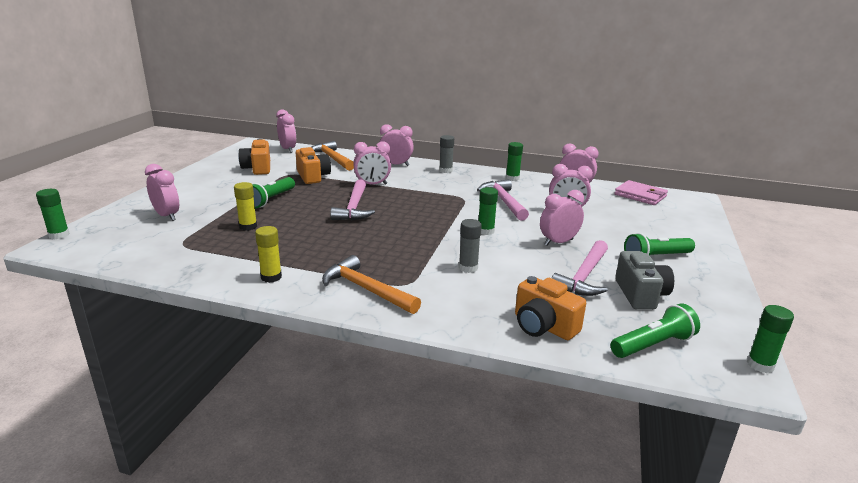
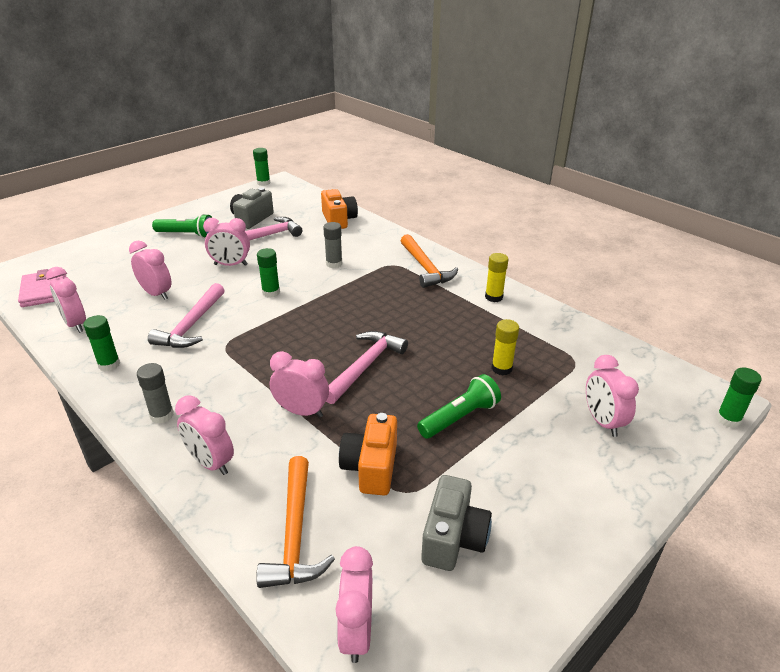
camera: 150 degrees left, 10 degrees up
orange camera [238,139,270,175] -> grey camera [421,475,492,571]
green flashlight [610,303,700,358] -> none

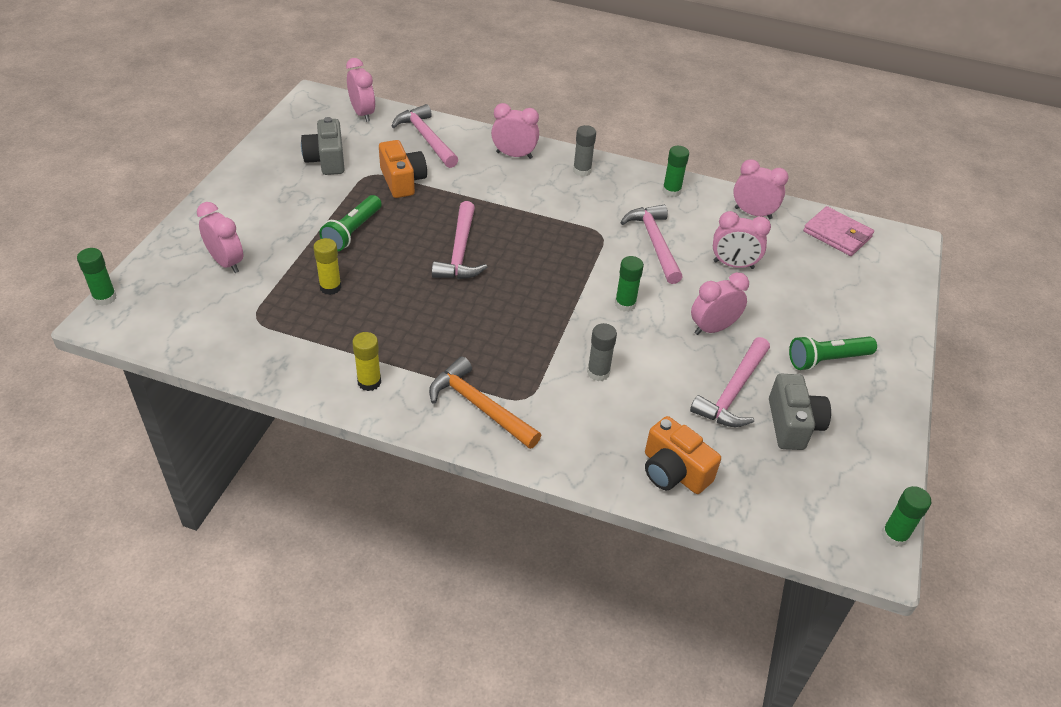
camera: 150 degrees right, 10 degrees up
orange hammer [256,456,335,588] -> pink hammer [391,104,458,168]
pink clock [270,351,329,418] -> none

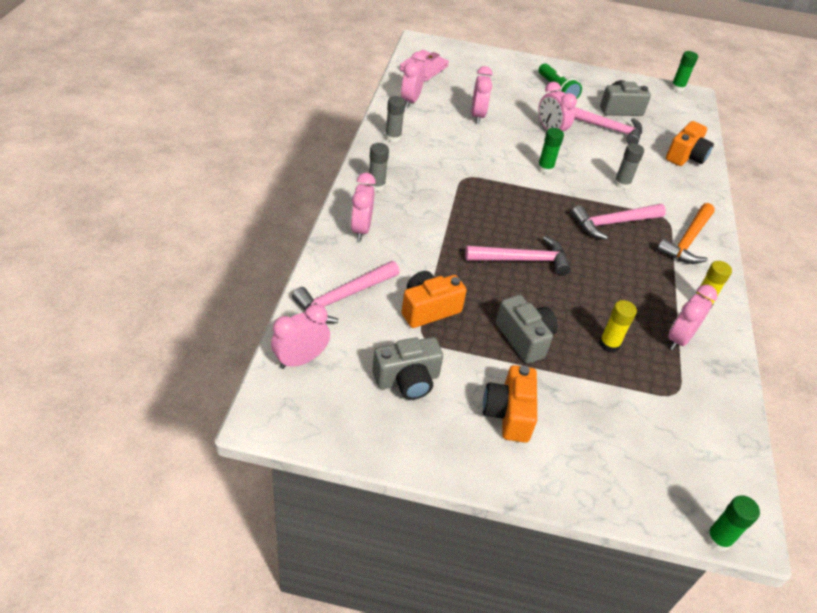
camera: 100 degrees left, 0 degrees up
pink clock [197,202,243,273] -> pink clock moved to [668,285,717,350]
green flashlight [319,195,382,251] -> grey camera [496,295,558,364]
pink hammer [620,205,682,284] -> pink hammer moved to [571,204,666,240]
green glue stick [662,146,689,197] -> grey glue stick [385,96,405,142]
none -> orange camera [483,365,537,443]

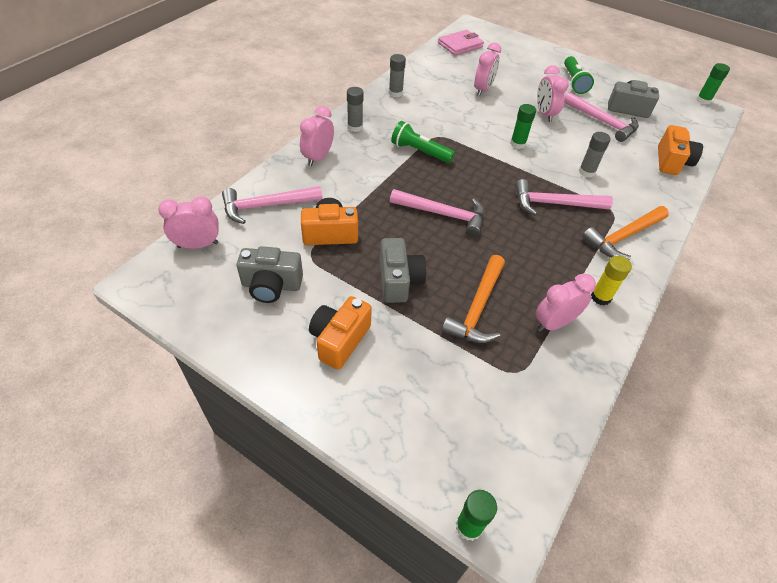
camera: 25 degrees right, 5 degrees up
pink clock [401,52,426,108] -> none
yellow glue stick [599,300,637,352] -> orange hammer [442,255,505,343]
orange camera [666,121,714,166] -> orange camera turned 45 degrees counterclockwise [658,125,703,175]
none -> green flashlight [391,121,455,163]

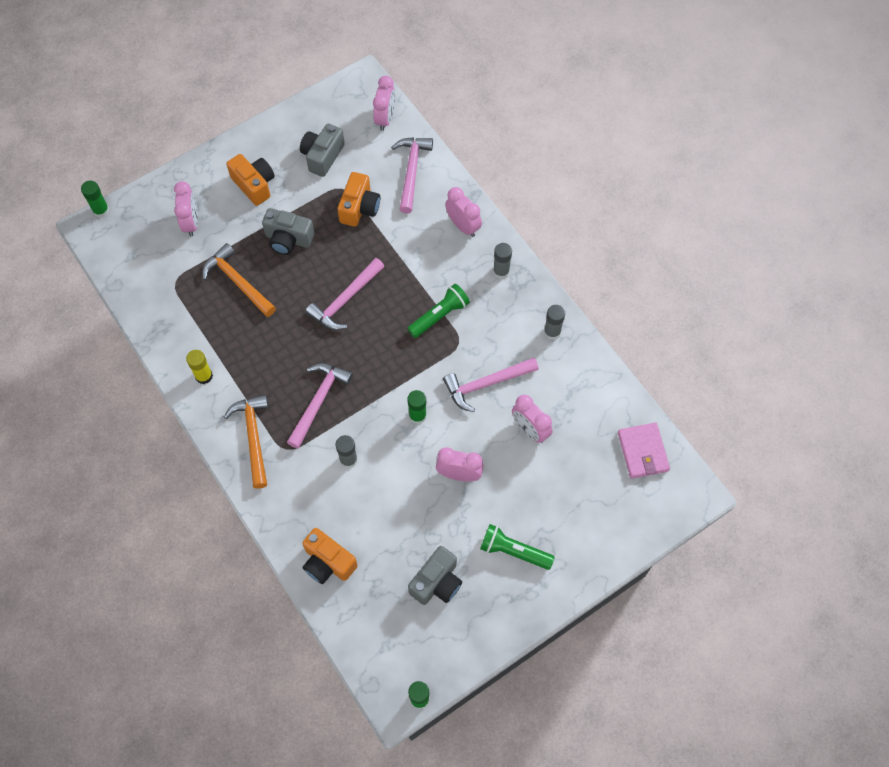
camera: 115 degrees right, 15 degrees up
pink clock [536,273,596,332] -> pink clock moved to [174,181,198,237]
pink hammer [564,92,639,142] -> pink hammer moved to [443,358,539,412]

